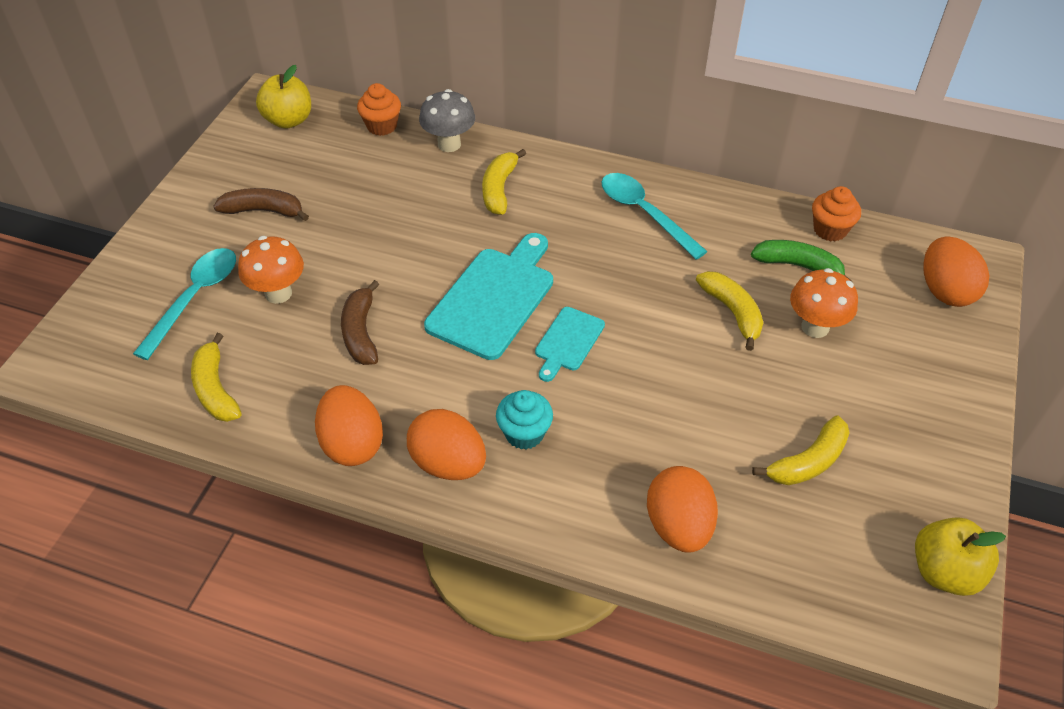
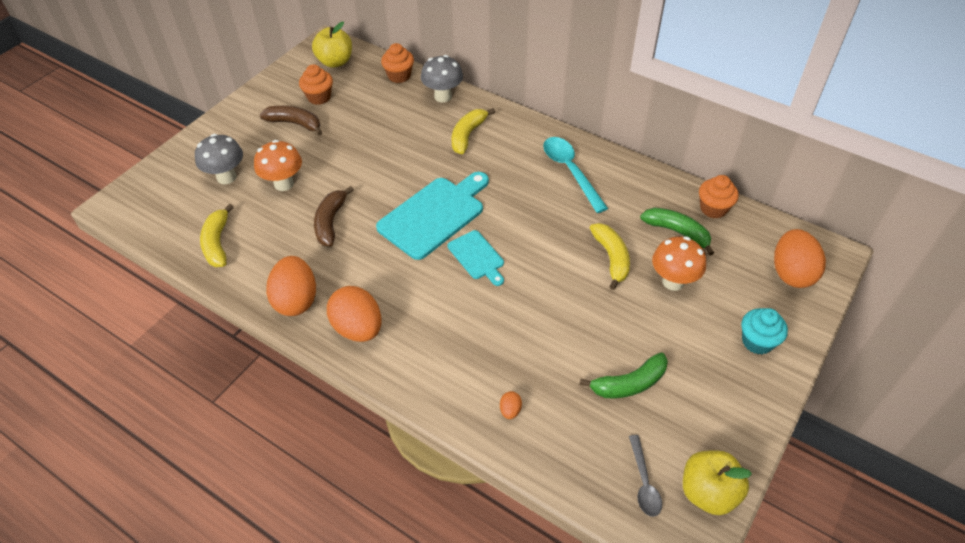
camera: 15 degrees right, 0 degrees up
turquoise spoon [133,248,236,360] -> grey mushroom [195,134,243,184]
turquoise cupcake [496,390,553,449] -> turquoise cupcake moved to [741,308,788,355]
turquoise cutting board [535,307,605,382] -> turquoise cutting board turned 75 degrees counterclockwise [448,230,504,286]
orange egg [647,466,718,553] -> orange egg [500,391,522,419], size x0.42
yellow banana [752,415,850,485] -> green banana [579,353,668,398]
none -> orange cupcake [299,64,333,105]
none -> grey spoon [629,435,662,517]

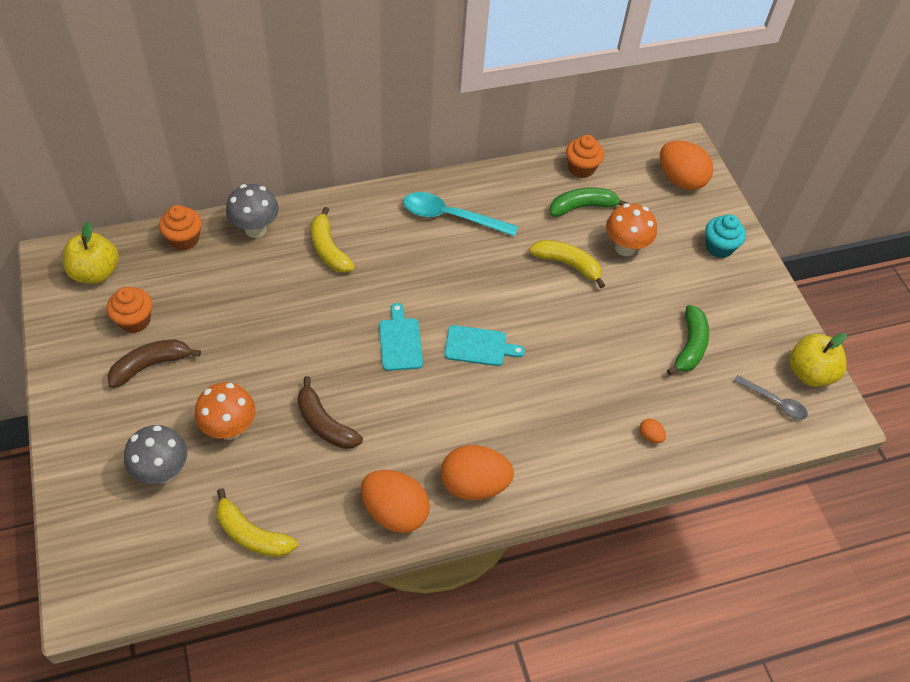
camera: 55 degrees left, 5 degrees up
turquoise cutting board [376,172,489,260] -> turquoise cutting board [379,303,423,371], size x0.54

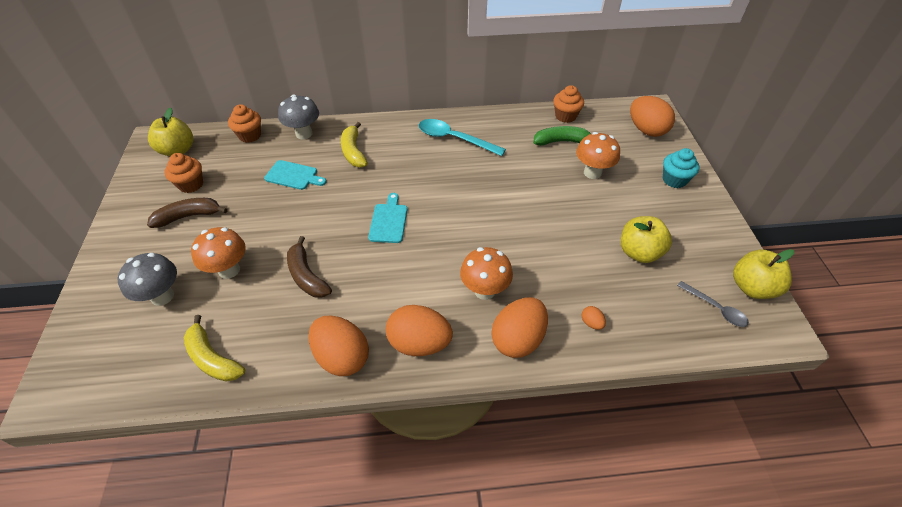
camera: 15 degrees right, 5 degrees down
turquoise cutting board [445,325,525,366] -> turquoise cutting board moved to [264,160,326,190]
yellow banana [529,240,605,288] -> none
green banana [667,305,709,375] -> yellow apple [621,216,672,263]
none -> orange mushroom [460,247,513,300]
none -> orange egg [492,297,548,358]

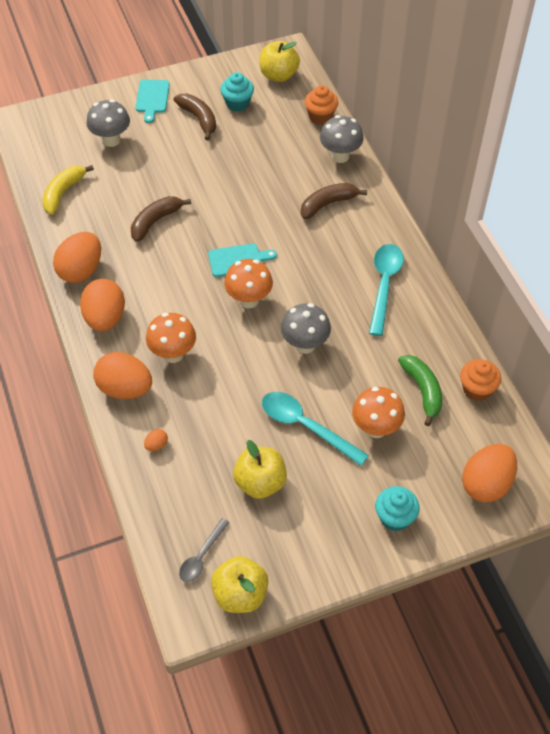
camera: 75 degrees right, 5 degrees up
orange cupcake [165,153,203,193] -> turquoise cupcake [220,72,254,112]
orange mushroom [191,227,246,279] -> orange mushroom moved to [224,259,273,308]
turquoise cutting board [264,160,326,190] -> turquoise cutting board moved to [135,80,170,123]
yellow banana [341,122,368,168] -> brown banana [301,183,367,219]
none -> turquoise spoon [262,392,369,466]
none -> grey mushroom [281,303,331,354]

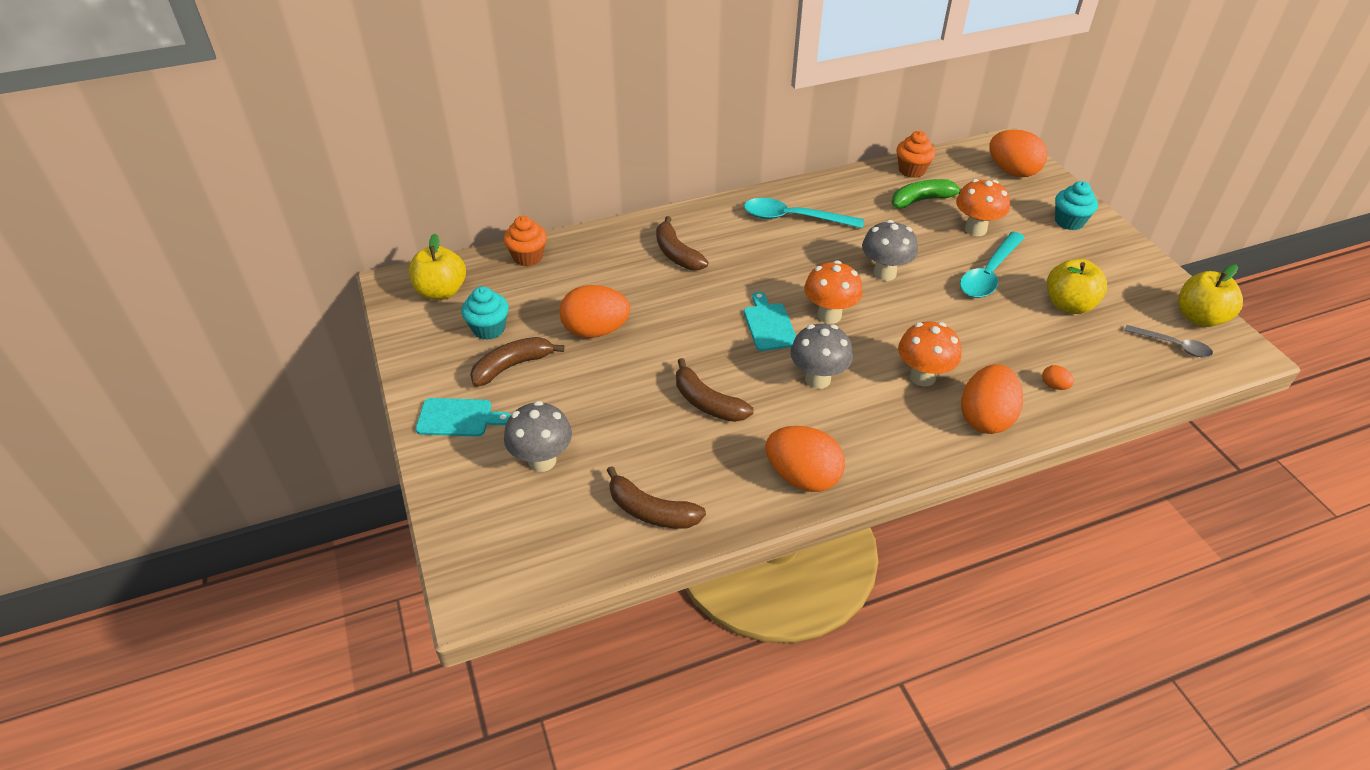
camera: 90 degrees left, 10 degrees down
yellow banana [42,165,94,215] -> brown banana [607,466,706,529]
orange egg [80,279,125,331] -> orange egg moved to [559,285,630,338]
grey mushroom [320,115,364,163] -> grey mushroom moved to [790,324,853,389]

